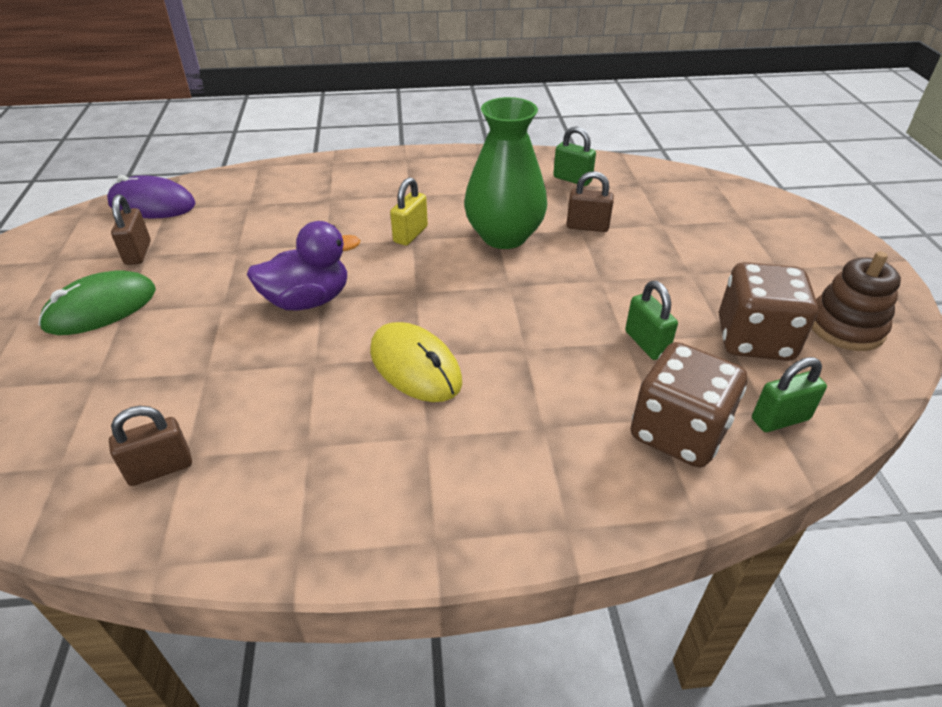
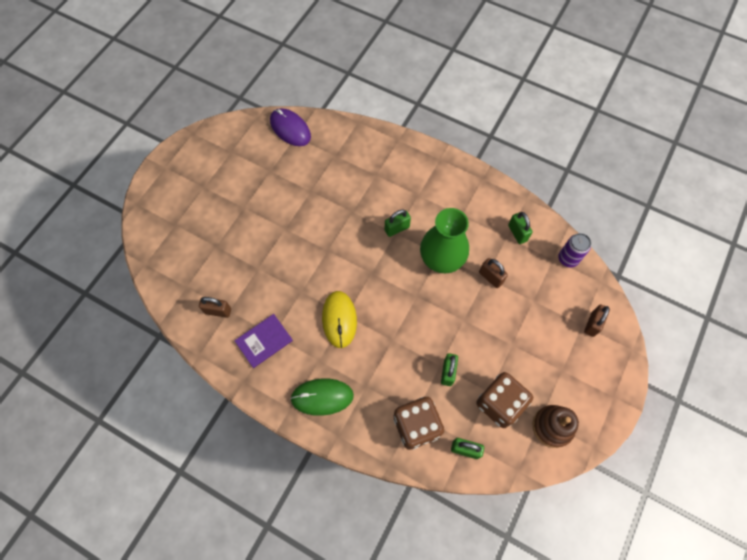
camera: 35 degrees right, 25 degrees up
green mouse [38,270,156,335] -> green mouse moved to [290,378,354,416]
brown padlock [111,194,151,265] -> brown padlock moved to [584,305,610,337]
purple duck [247,221,360,311] -> none
yellow padlock [390,177,428,246] -> green padlock [385,209,411,237]
none -> purple book [234,314,293,368]
none -> purple can [558,233,591,268]

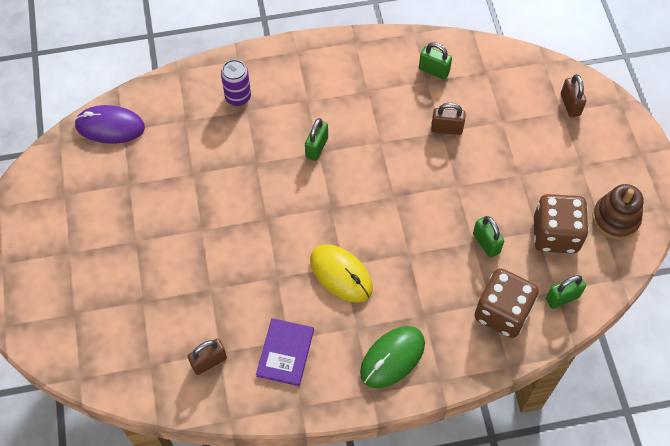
camera: 40 degrees left, 5 degrees down
green vase [420,208,469,273] -> none
purple can [558,233,591,268] -> purple can moved to [221,60,251,106]

